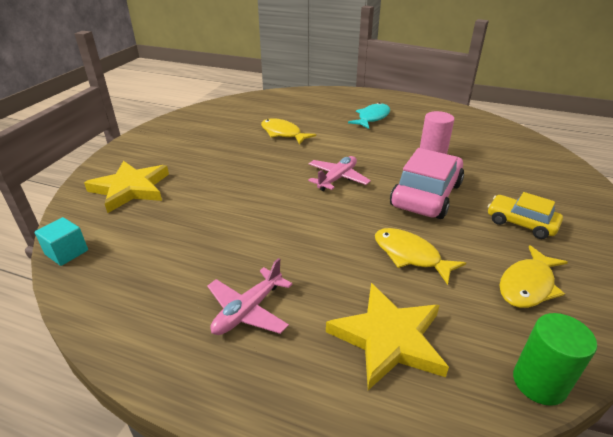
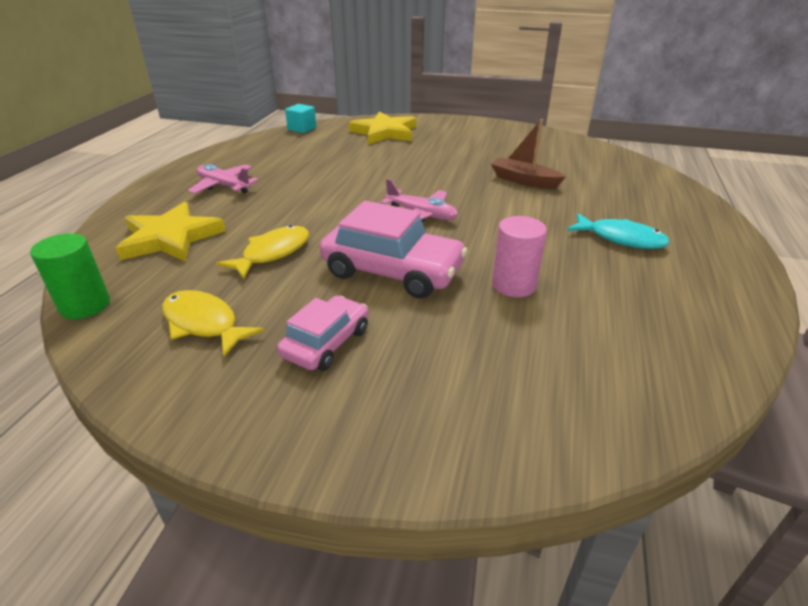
camera: 85 degrees right, 0 degrees up
yellow fish [261,118,316,145] -> brown boat [491,119,566,189]
yellow car [488,192,563,239] -> pink car [277,296,368,371]

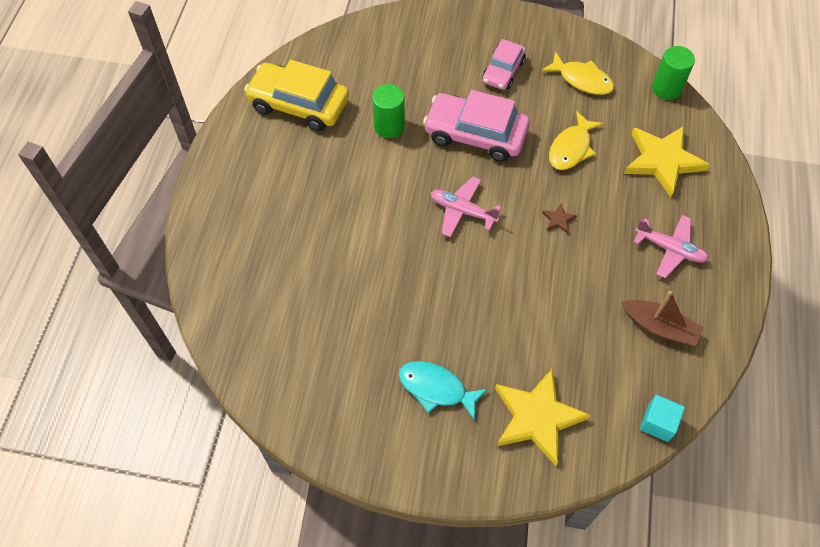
camera: 175 degrees right, 25 degrees up
brown boat [491,119,566,189] -> brown boat moved to [621,291,703,346]
pink cylinder [492,216,547,297] -> green cylinder [372,84,405,138]
turquoise fish [567,213,670,249] -> turquoise fish moved to [399,361,488,421]
none -> yellow car [244,60,349,131]
none -> brown star [542,204,577,234]

